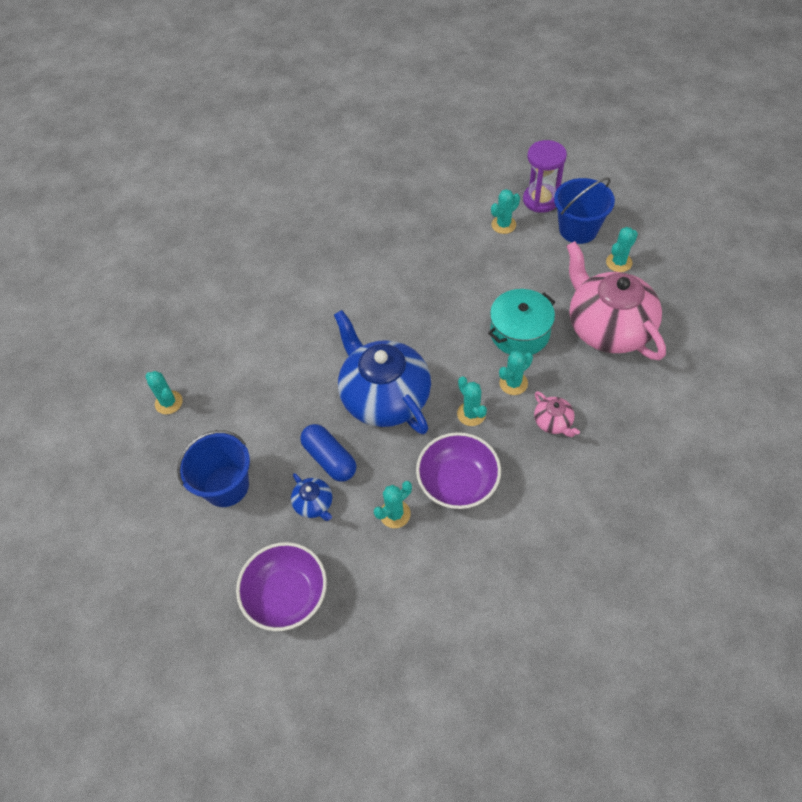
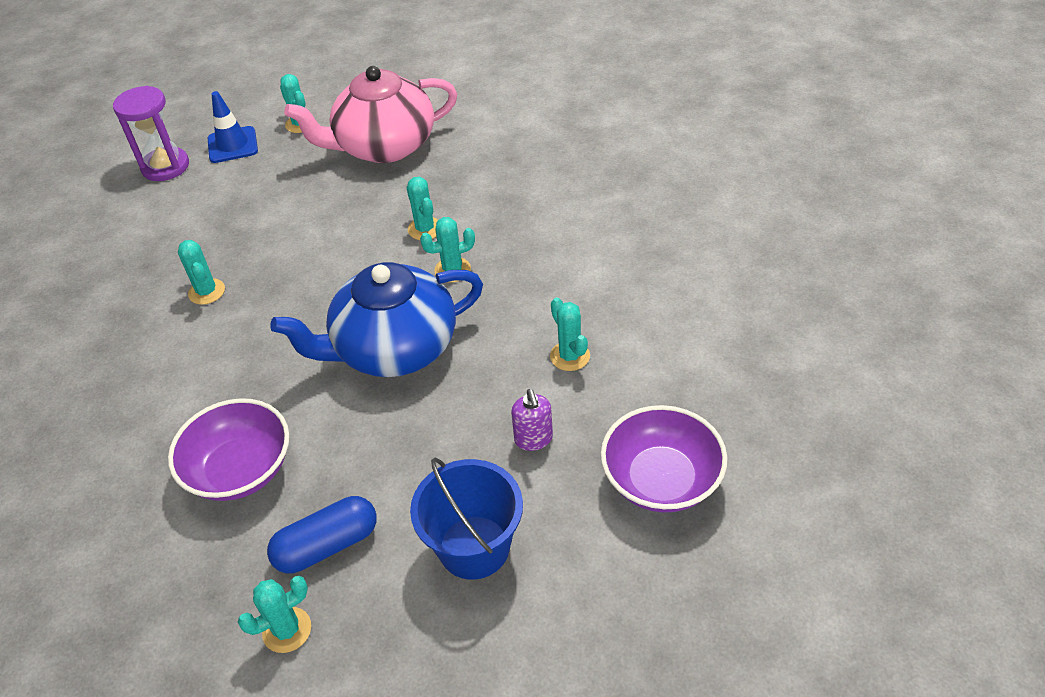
camera: 80 degrees left, 10 degrees down
blue teapot [291,473,332,521] -> purple soap dispenser [511,389,553,451]
blue capsule [300,424,356,482] -> blue capsule moved to [267,496,377,574]
purple bowl [416,432,501,509] -> purple bowl moved to [168,398,289,501]
turquoise pot [488,289,555,355] -> none
turquoise cactus [491,189,520,234] -> turquoise cactus moved to [178,240,225,305]
pink teapot [534,391,580,437] -> none
blue bucket [554,177,615,244] -> blue traffic cone [208,91,258,163]

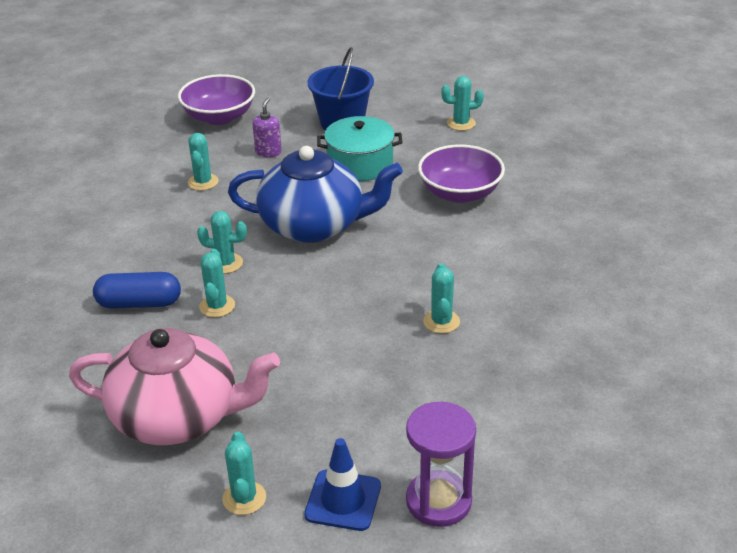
camera: 155 degrees left, 10 degrees down
blue capsule [267,496,377,574] -> blue capsule moved to [93,272,181,309]
none -> turquoise pot [317,116,403,181]

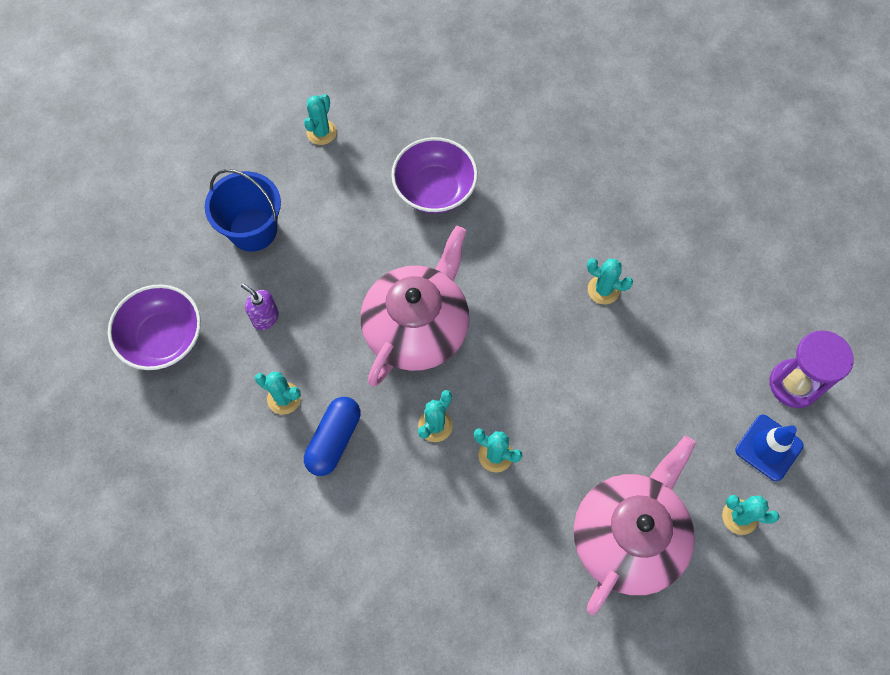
camera: 65 degrees left, 30 degrees up
blue capsule [93,272,181,309] -> blue capsule moved to [304,397,361,476]
blue teapot [228,146,403,243] -> pink teapot [361,225,469,386]
turquoise pot [317,116,403,181] -> none

